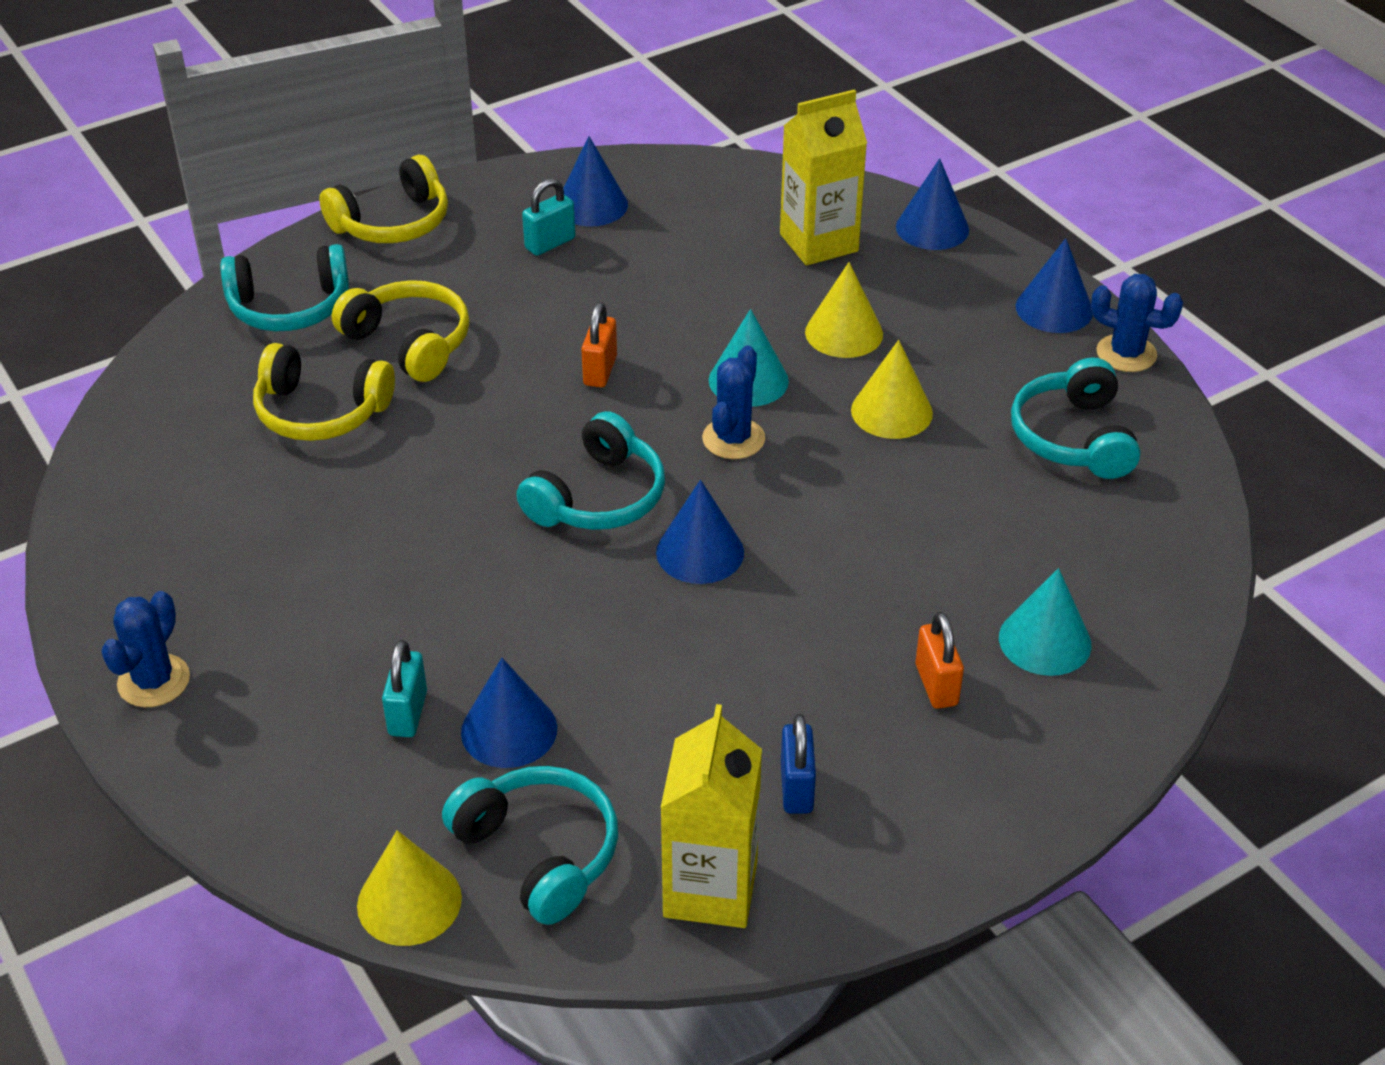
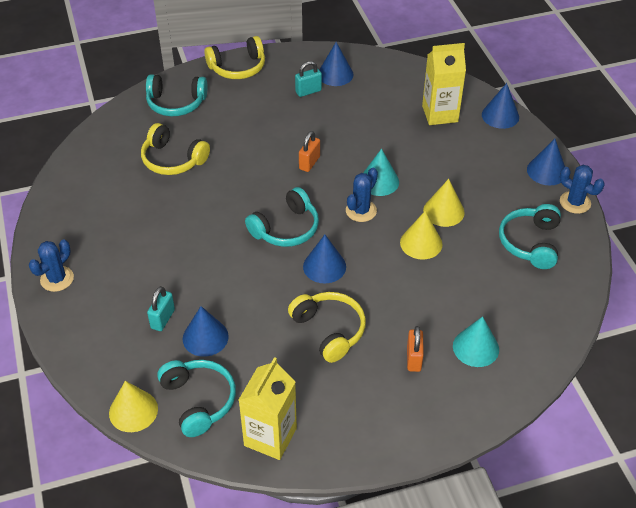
camera: 15 degrees right, 5 degrees up
yellow headphones [332,280,469,382] -> yellow headphones moved to [288,292,366,363]
blue padlock [781,714,816,814] -> none
yellow cone [805,262,883,358] -> yellow cone moved to [400,211,442,260]

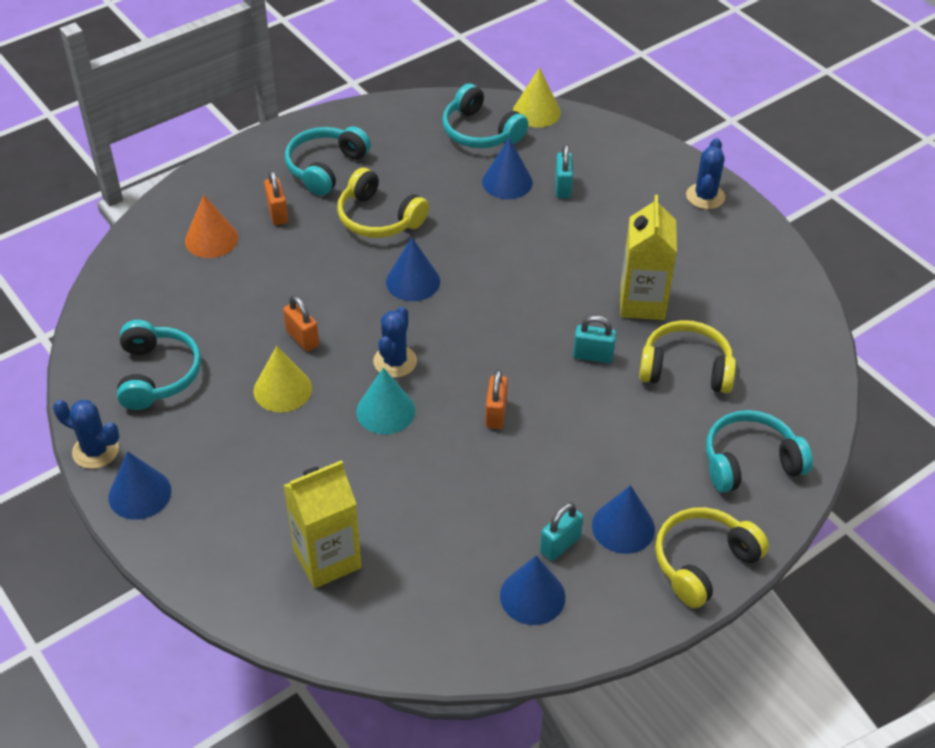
camera: 160 degrees right, 0 degrees up
yellow carton [239,357,297,460] -> yellow carton moved to [620,195,677,320]
turquoise headphones [245,187,319,247] -> turquoise headphones moved to [285,126,371,196]
yellow cone [400,211,442,260] -> orange padlock [283,295,319,352]
turquoise cone [453,316,499,367] -> orange cone [185,195,238,258]
blue cone [482,83,519,129] -> blue cone moved to [592,485,655,554]
none -> turquoise padlock [573,315,616,363]

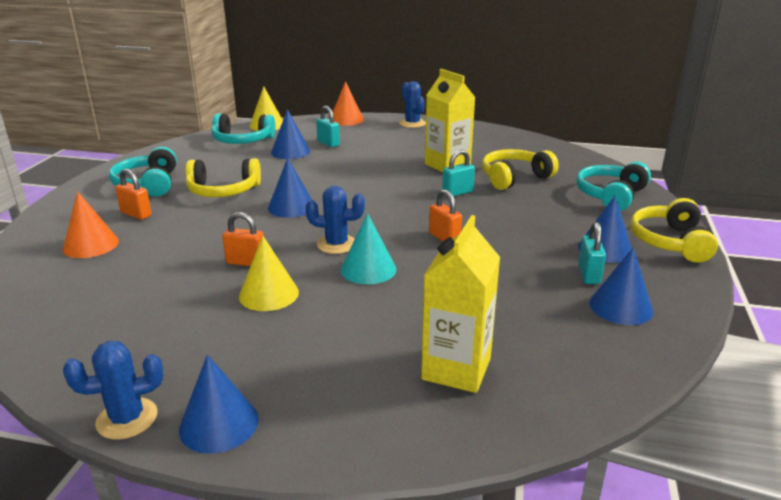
camera: 40 degrees left, 20 degrees down
turquoise headphones [117,320,201,410] -> none
blue cactus [373,306,417,378] -> blue cactus turned 60 degrees counterclockwise [305,186,365,254]
none -> orange cone [333,81,364,126]

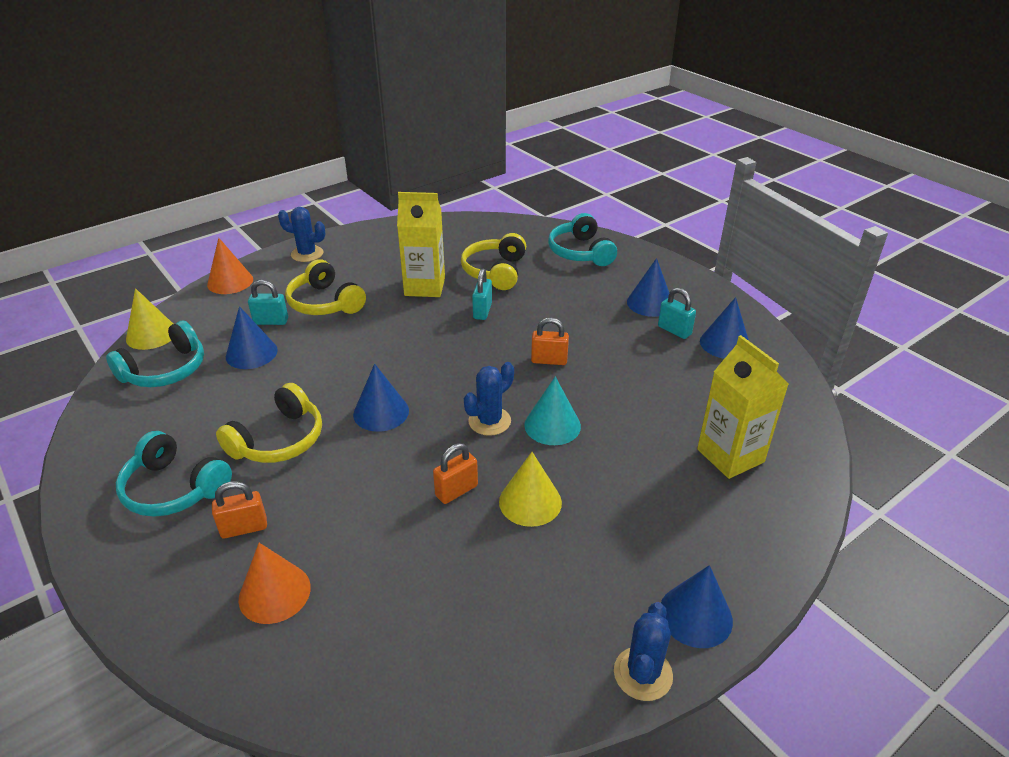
camera: 50 degrees left, 10 degrees up
yellow headphones [631,198,718,263] -> yellow headphones moved to [285,259,366,315]

